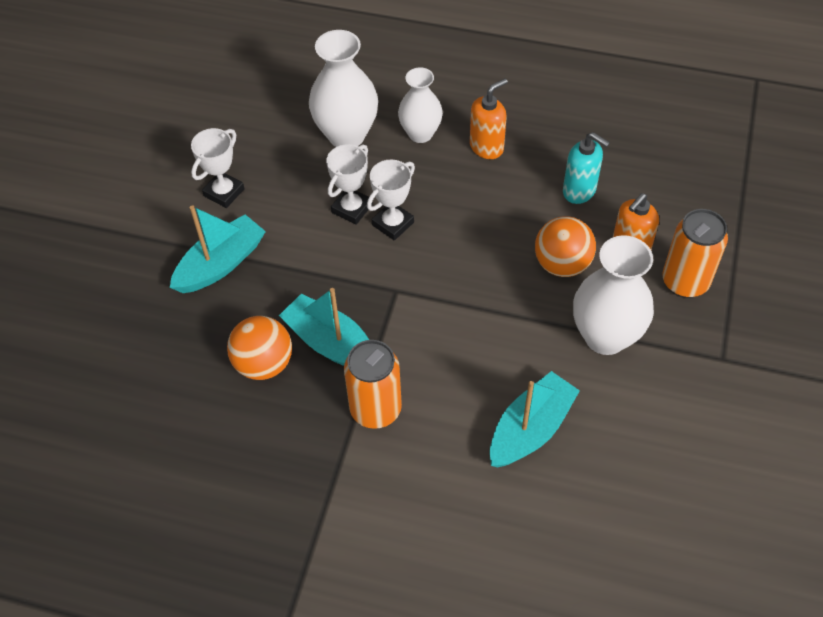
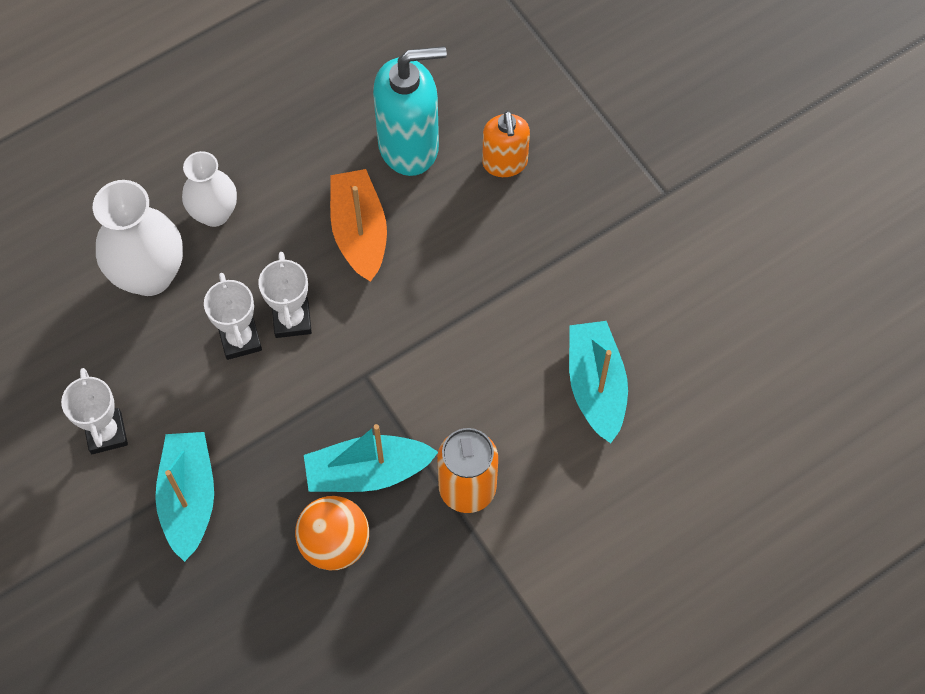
camera: 50 degrees left, 10 degrees up
orange soap dispenser [470,78,508,159] -> none
orange ball [535,216,596,277] -> none
turquoise soap dispenser [563,132,610,204] -> turquoise soap dispenser [373,46,447,176], size x1.65
white vase [573,235,654,355] -> none
orange can [662,209,728,298] -> none
none -> orange boat [330,169,387,282]

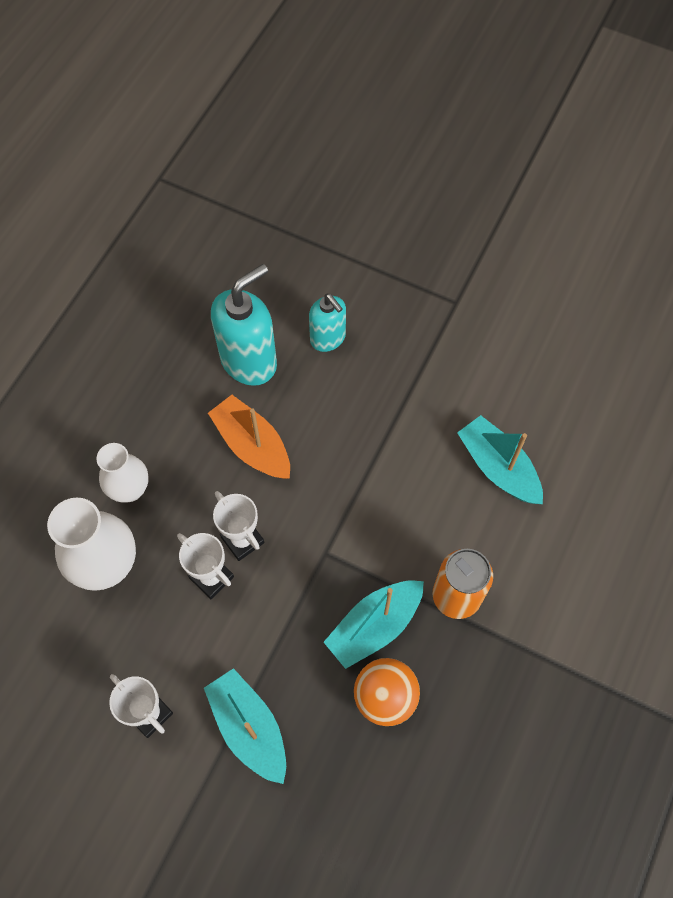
camera: 30 degrees left, 0 degrees up
orange soap dispenser [482,111,530,177] -> turquoise soap dispenser [309,294,346,352]

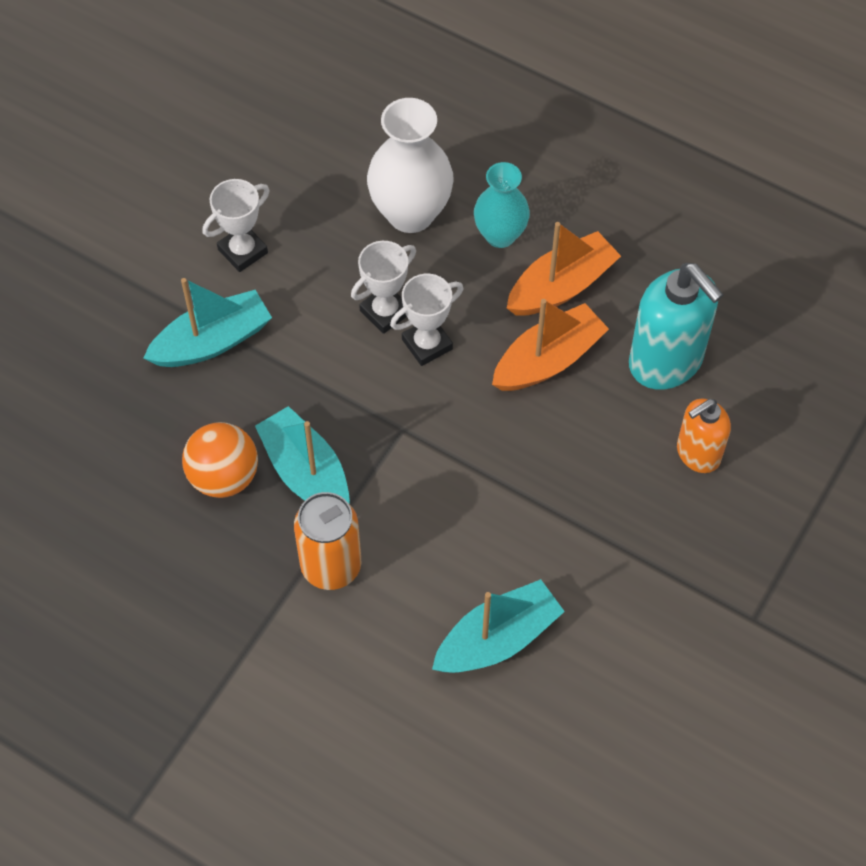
camera: 95 degrees right, 5 degrees down
white vase [96,443,149,503] -> turquoise vase [474,162,530,248]
turquoise soap dispenser [309,294,346,352] -> orange soap dispenser [677,399,731,473]
none -> orange boat [507,222,621,316]

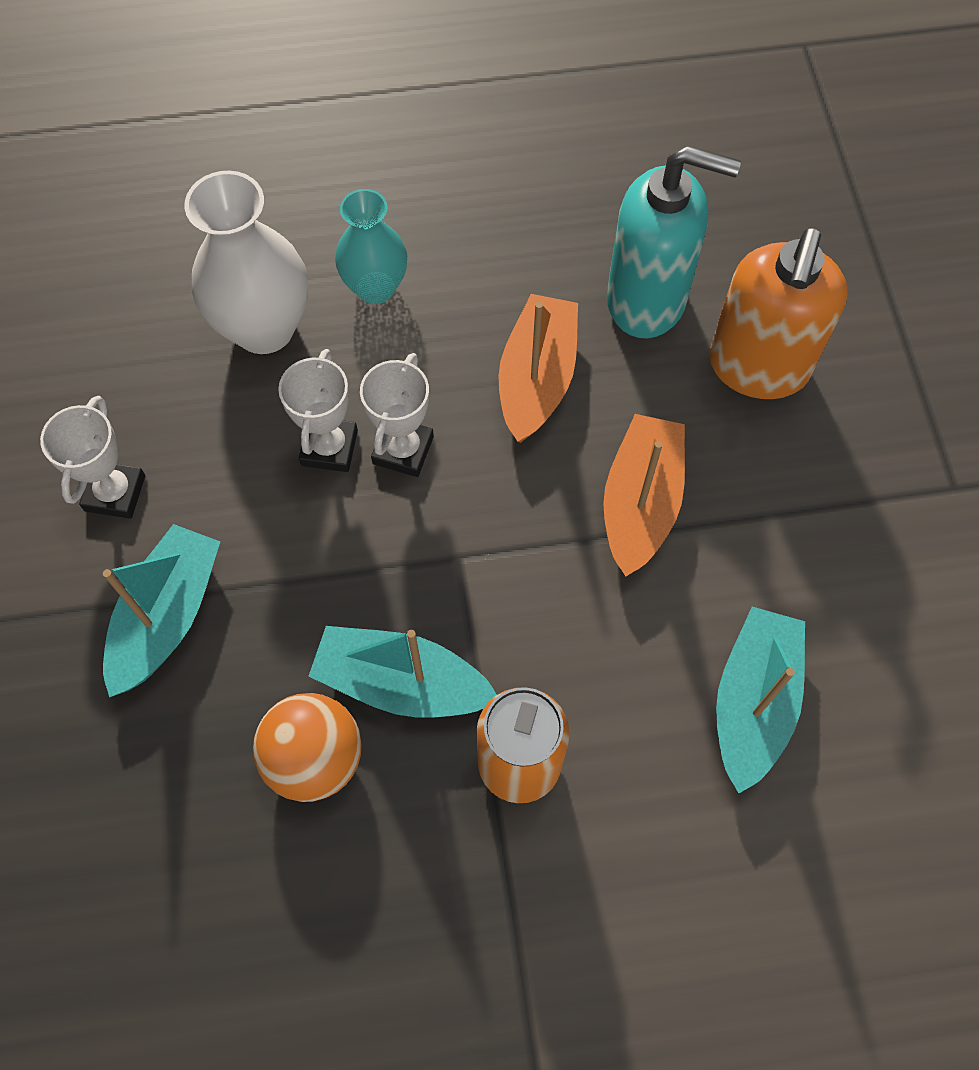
camera: 40 degrees left, 5 degrees up
orange boat [507,222,621,316] -> orange boat moved to [603,414,685,576]
orange soap dispenser [677,399,731,473] -> orange soap dispenser [709,227,848,399], size x1.65

